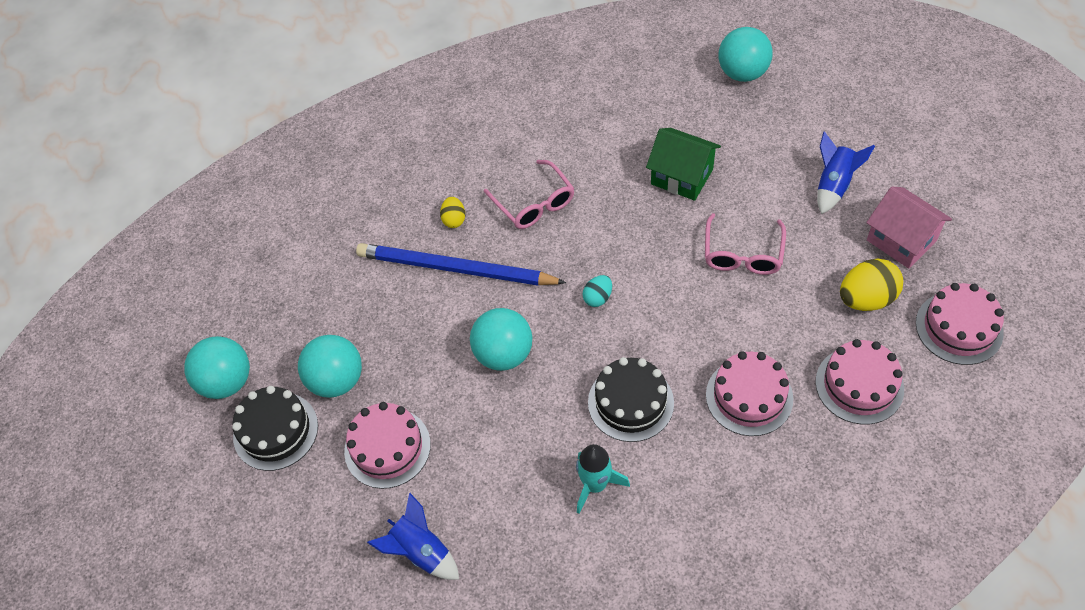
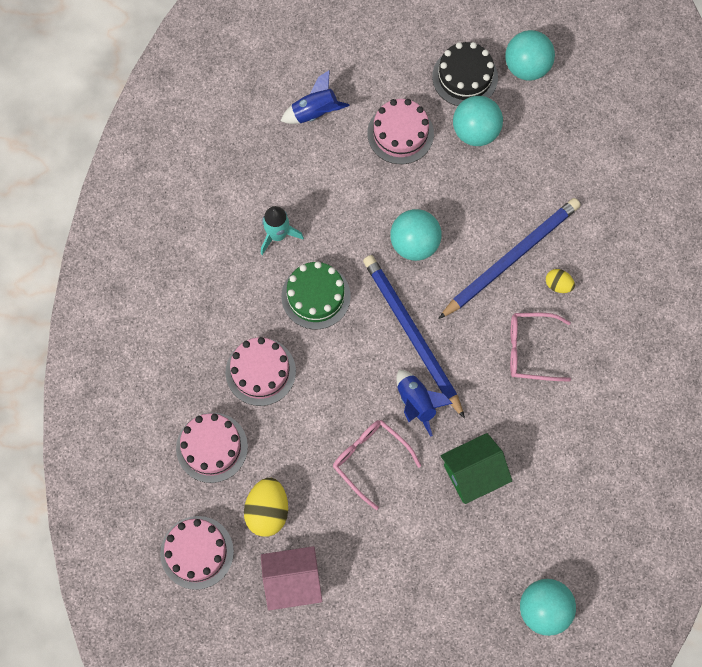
camera: 120 degrees right, 15 degrees up
turquoise egg [582,275,612,307] -> blue pencil [363,255,465,419]
black cake [588,357,674,442] -> green cake [281,261,351,330]
blue rocket [817,131,875,214] -> blue rocket moved to [396,370,453,436]

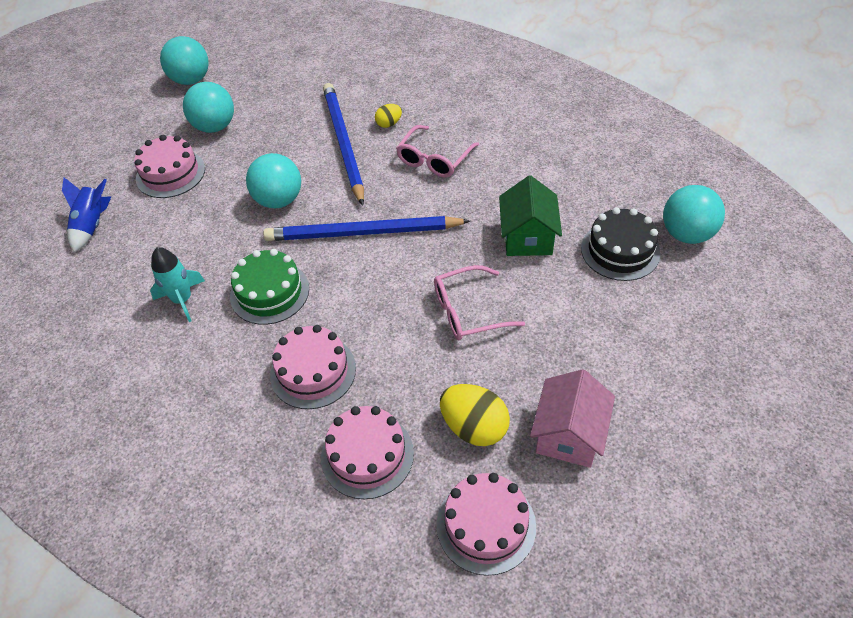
camera: 60 degrees left, 20 degrees down
blue rocket [396,370,453,436] -> none
black cake [432,42,498,106] -> black cake moved to [581,207,661,281]

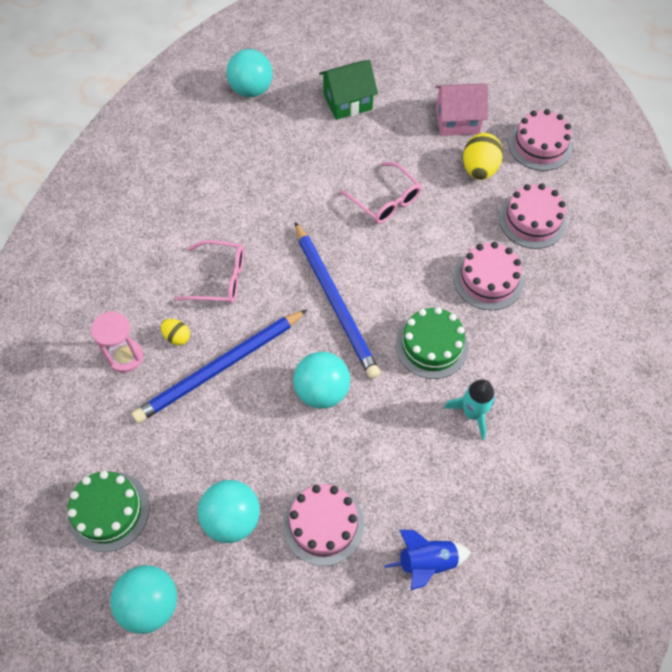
camera: 115 degrees left, 10 degrees up
green house [499,175,562,256] -> green house moved to [319,60,378,120]
black cake [581,207,661,281] -> none
none -> green cake [68,471,150,552]
none -> pink hourglass [91,311,143,373]

